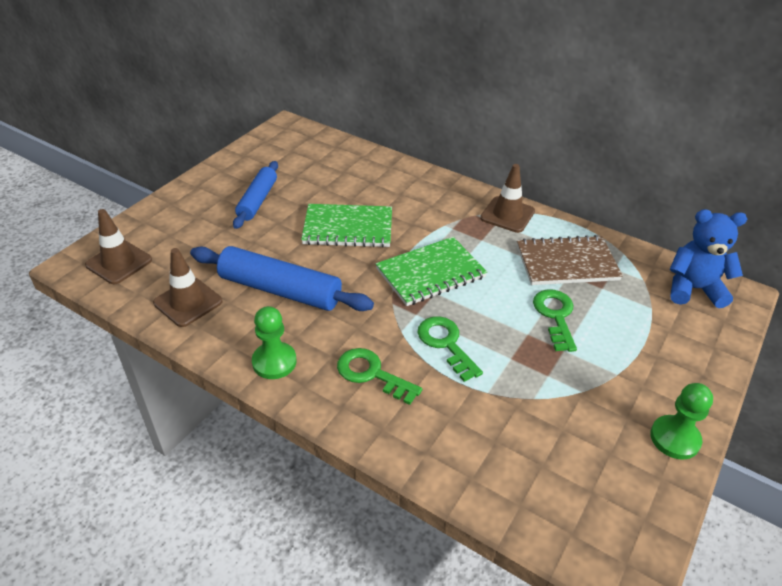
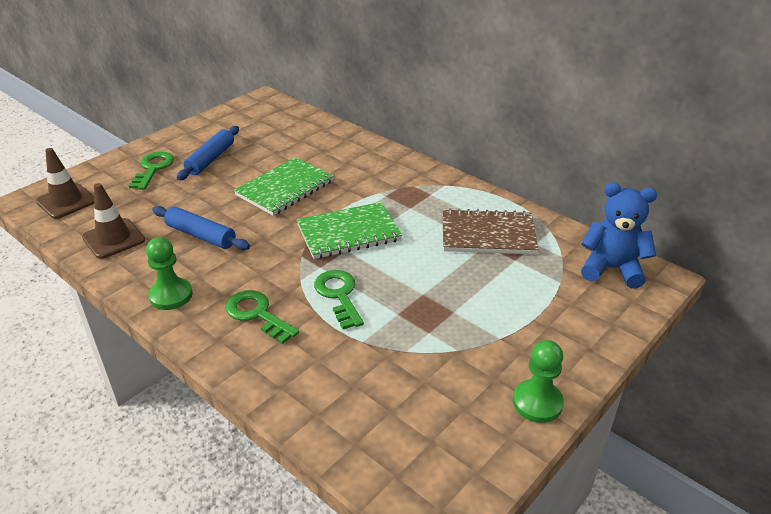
camera: 10 degrees right, 5 degrees down
blue rolling pin [190,246,374,311] -> blue rolling pin [152,206,250,250], size x0.65
green notebook [301,204,392,248] -> green notebook turned 60 degrees counterclockwise [234,157,334,216]
brown traffic cone [480,164,535,233] -> none
green key [533,289,577,352] -> green key moved to [129,152,174,190]

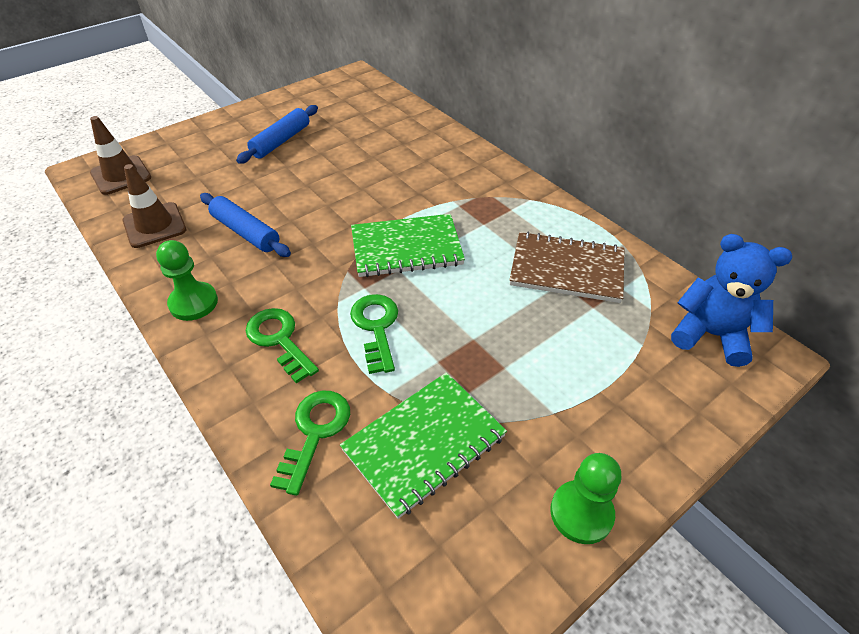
camera: 10 degrees right, 10 degrees up
green key [129,152,174,190] -> green key moved to [270,391,350,496]
green notebook [234,157,334,216] -> green notebook moved to [340,372,507,519]

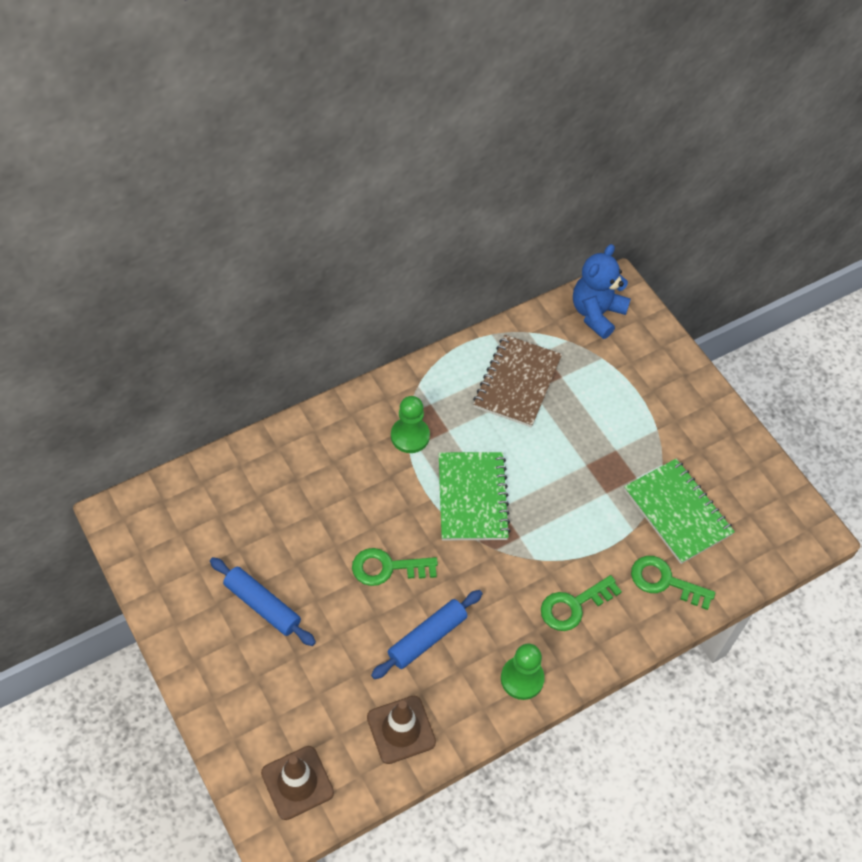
camera: 85 degrees left, 10 degrees up
green key [350,294,398,374] -> green key moved to [352,548,438,586]
green pawn [550,453,622,544] -> green pawn moved to [391,396,430,453]

